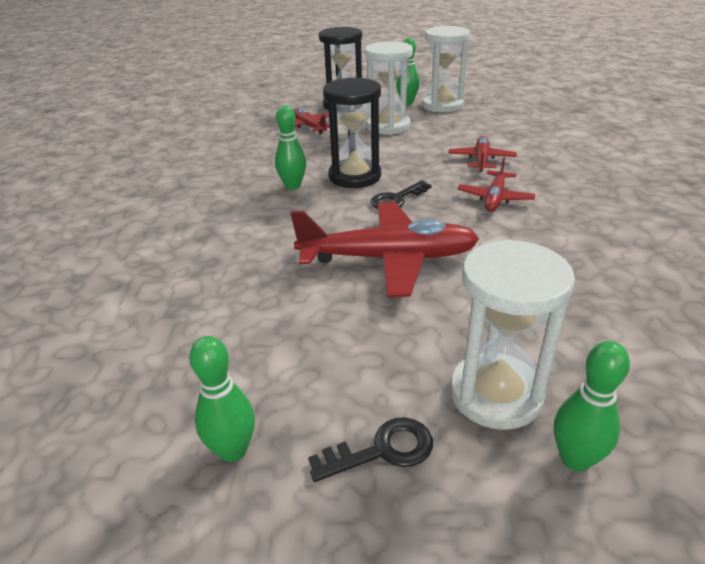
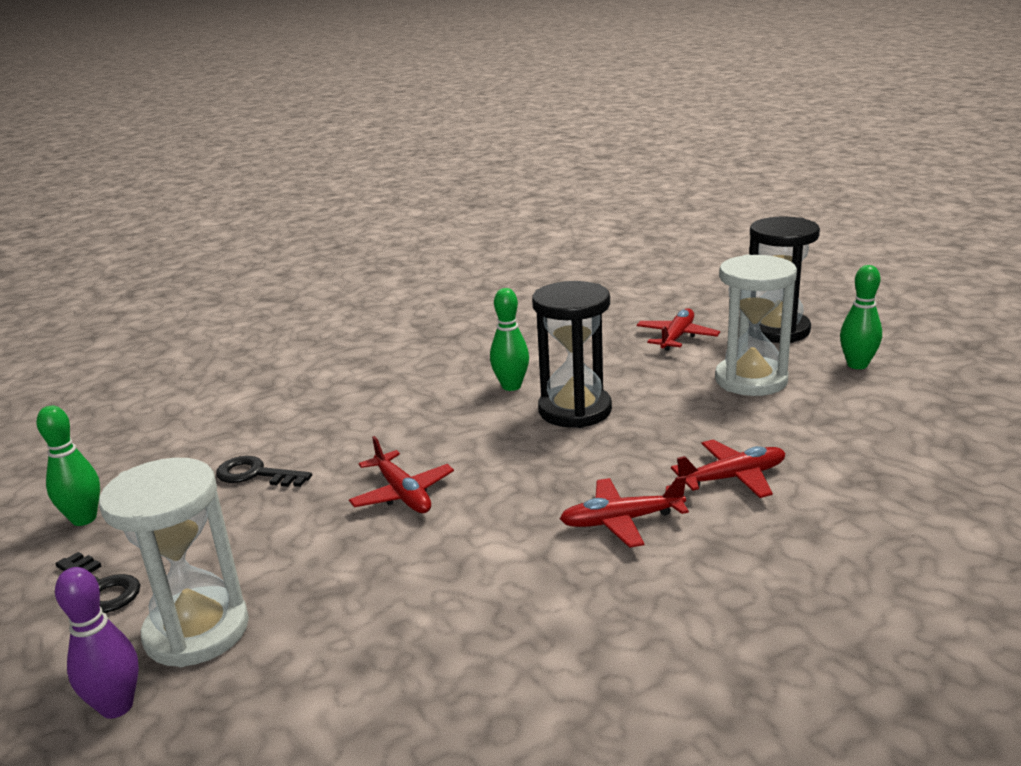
camera: 60 degrees right, 10 degrees down
red plane [291,202,479,297] -> red plane [349,436,454,513], size x0.53
black key [371,180,432,209] -> black key moved to [216,456,312,487]
white hourglass [422,26,470,112] -> none
green bowling pin [554,341,630,471] -> purple bowling pin [55,567,139,719]

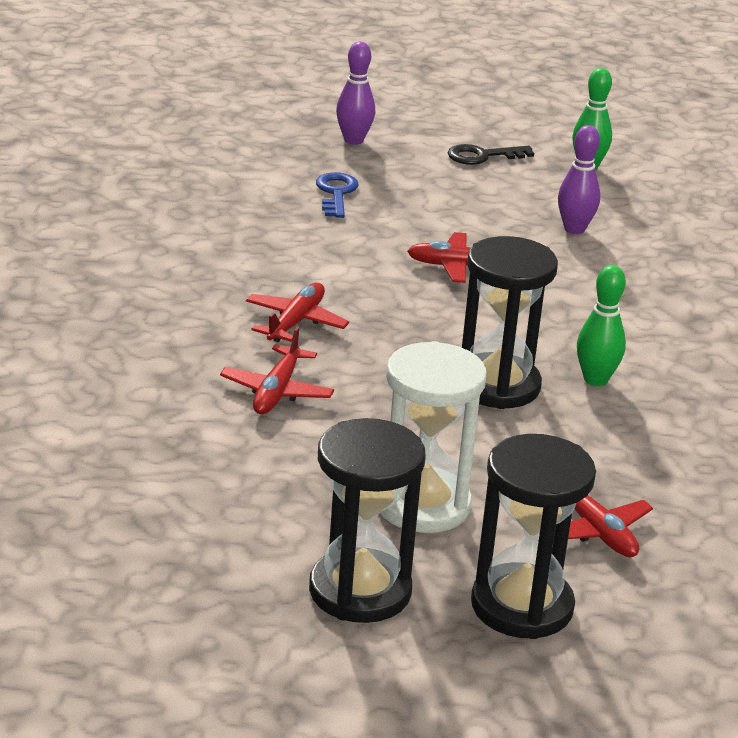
camera: 120 degrees right, 5 degrees up
white hourglass [99,458,249,667] -> none
black key [216,456,312,487] -> purple bowling pin [558,125,600,234]
green bowling pin [840,265,882,369] -> black hourglass [309,418,426,623]
none -> blue key [316,172,359,218]

